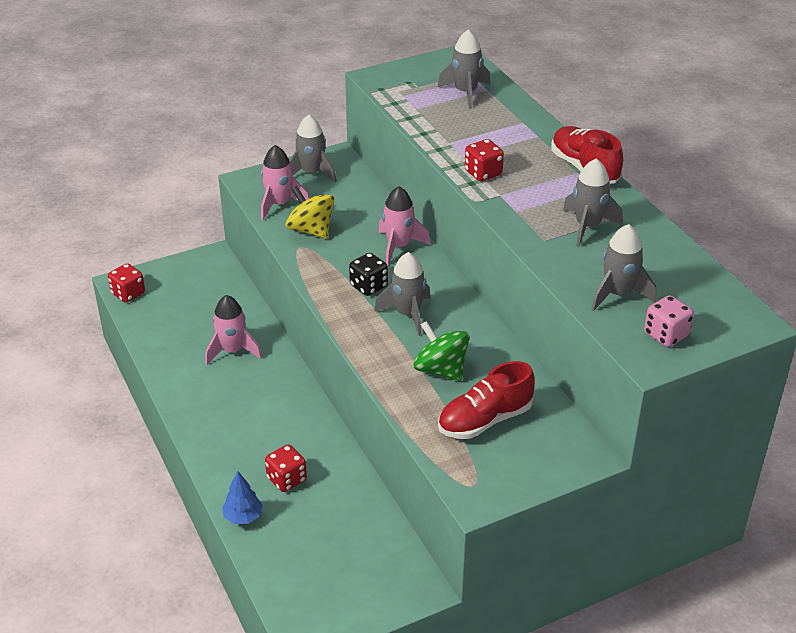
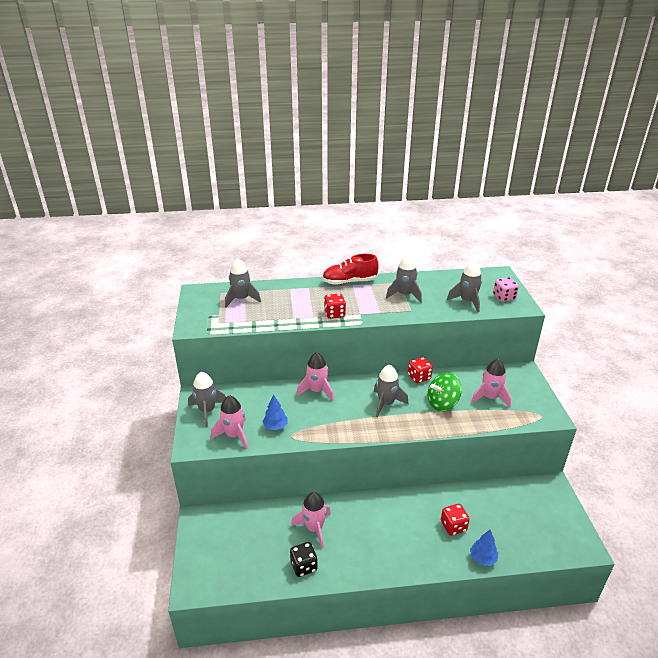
camera: 70 degrees left, 5 degrees down
red dice [108,263,145,302] -> red dice moved to [408,357,433,383]
yellow spinning top [286,186,334,239] -> blue tree [262,394,288,430]
black dice [349,253,388,296] -> black dice moved to [290,542,318,577]
red shoe [438,361,535,439] -> pink rocket [471,359,511,407]

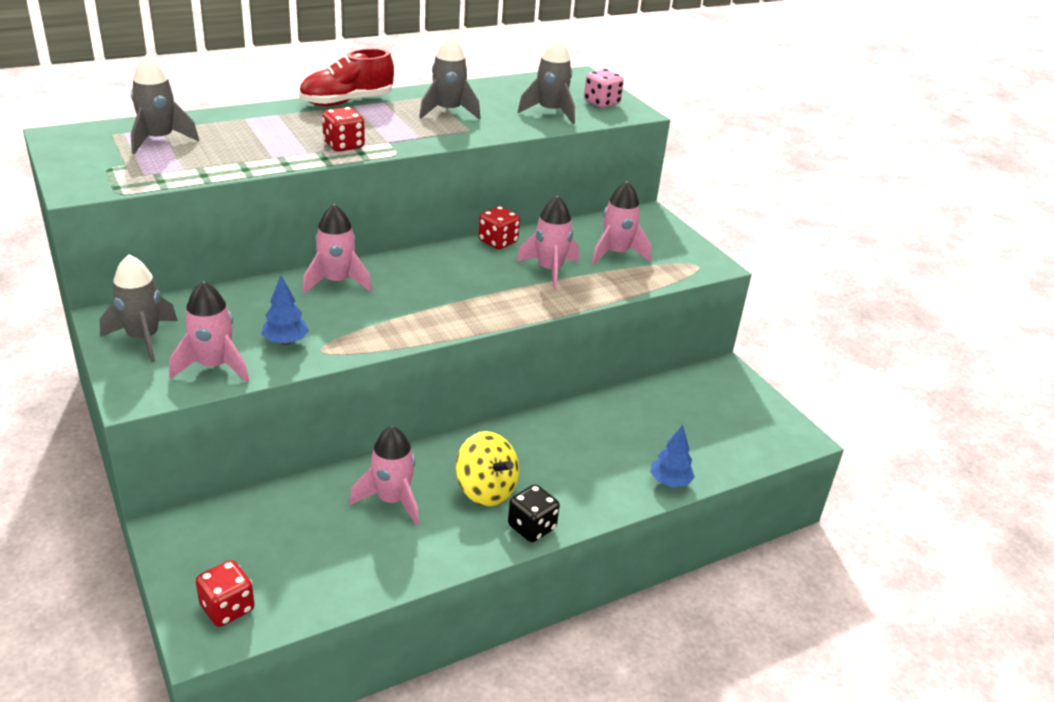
camera: 25 degrees left, 0 degrees up
black dice [290,542,318,577] -> black dice moved to [508,484,560,542]
grey rocket [374,365,409,417] -> none
green spinning top [428,373,462,411] -> pink rocket [516,196,579,290]
red dice [441,504,470,536] -> red dice moved to [196,560,255,627]
none -> yellow spinning top [455,431,519,506]

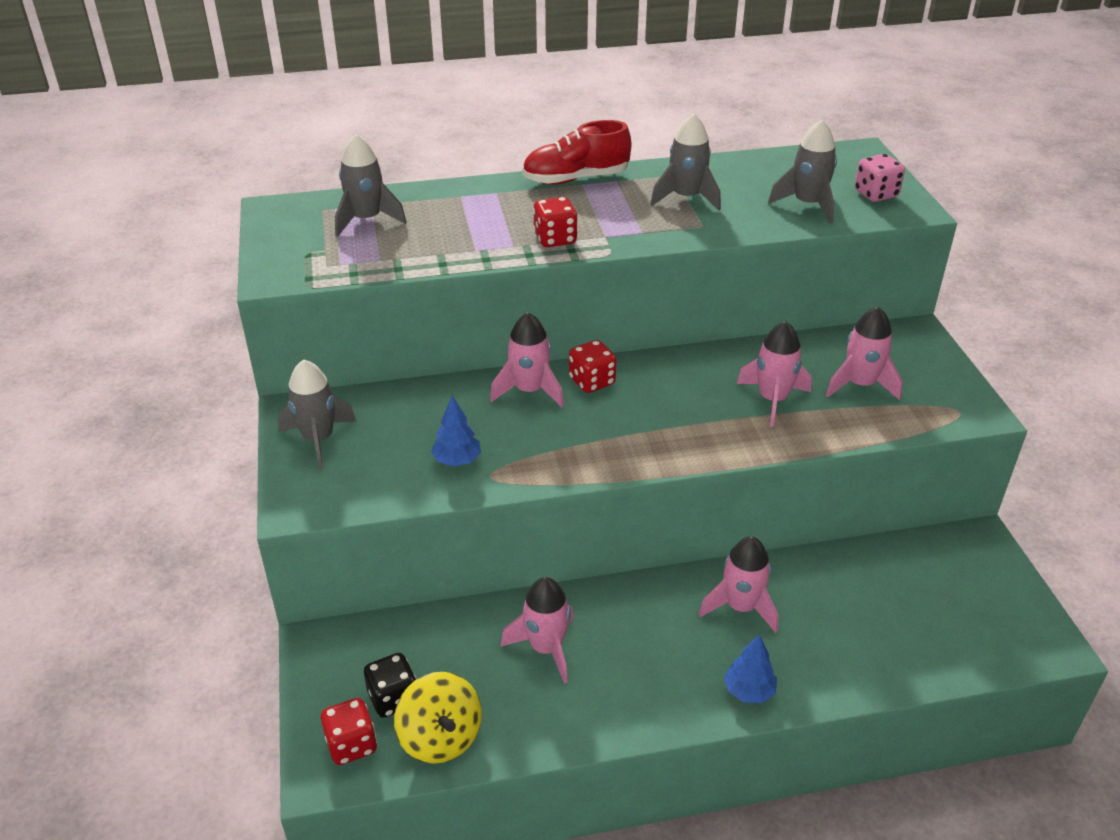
camera: 20 degrees right, 5 degrees up
pink rocket [169,281,249,382] -> pink rocket moved to [699,536,778,633]
yellow spinning top [455,431,519,506] -> yellow spinning top moved to [394,672,482,764]
red dice [478,206,520,249] -> red dice moved to [569,340,616,393]
black dice [508,484,560,542] -> black dice moved to [364,653,416,718]
blue tree [650,425,695,487] -> blue tree moved to [724,635,777,703]

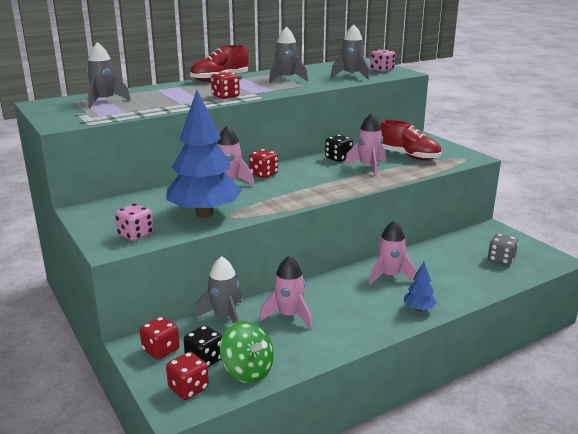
camera: 20 degrees left, 15 degrees down
grey rocket [278,359,356,469] -> grey rocket moved to [194,256,242,324]
yellow spinning top [394,672,482,764] -> green spinning top [220,321,274,383]
blue tree [431,396,481,467] -> blue tree [166,90,242,218], size x2.34
pink rocket [826,306,903,400] -> red shoe [380,120,441,160]
none -> pink dice [115,204,154,241]
none -> red dice [140,317,180,360]
none -> black dice [325,135,353,162]
none -> grey dice [488,234,518,265]

